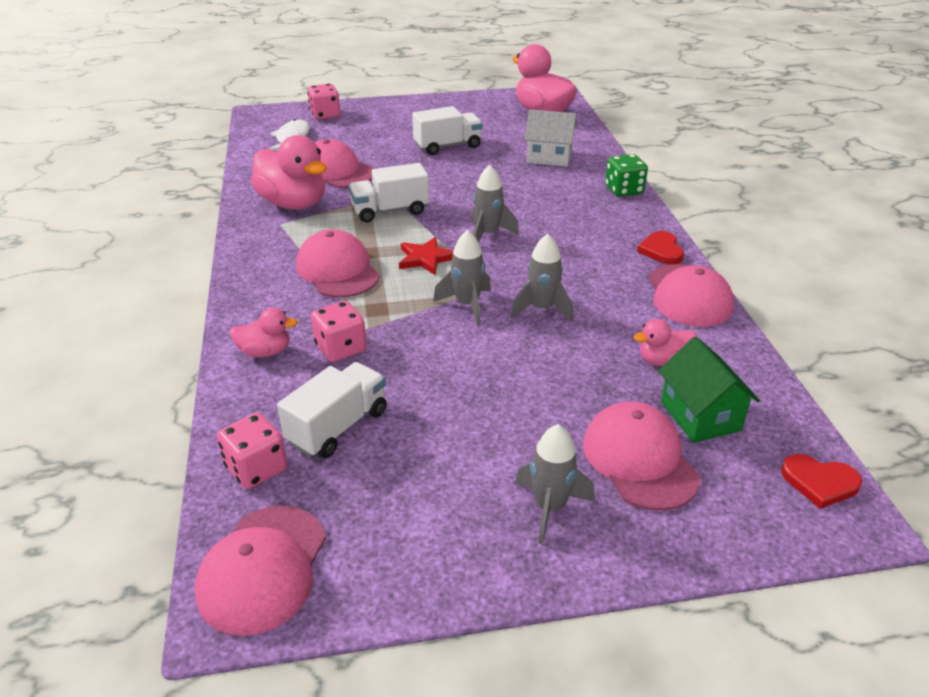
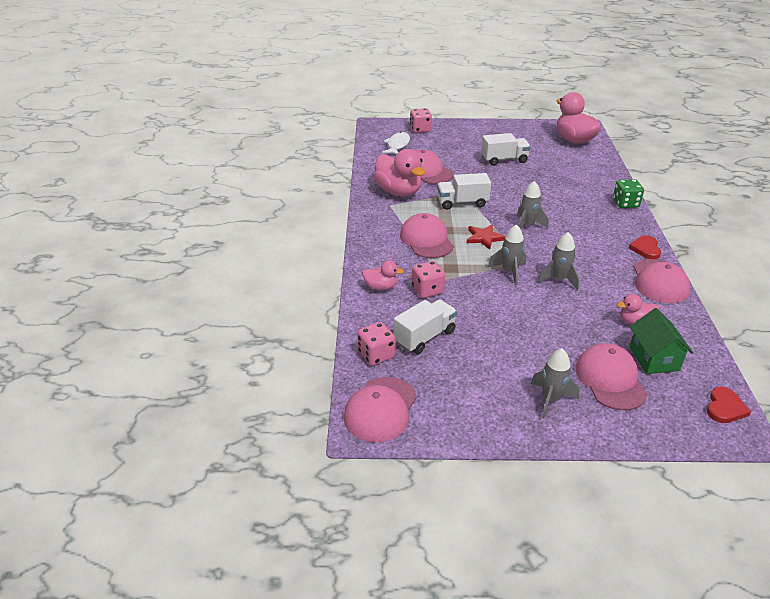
camera: 10 degrees right, 0 degrees up
white house [525,109,577,167] -> none
red heart [781,454,862,509] -> red heart turned 90 degrees counterclockwise [707,387,751,423]

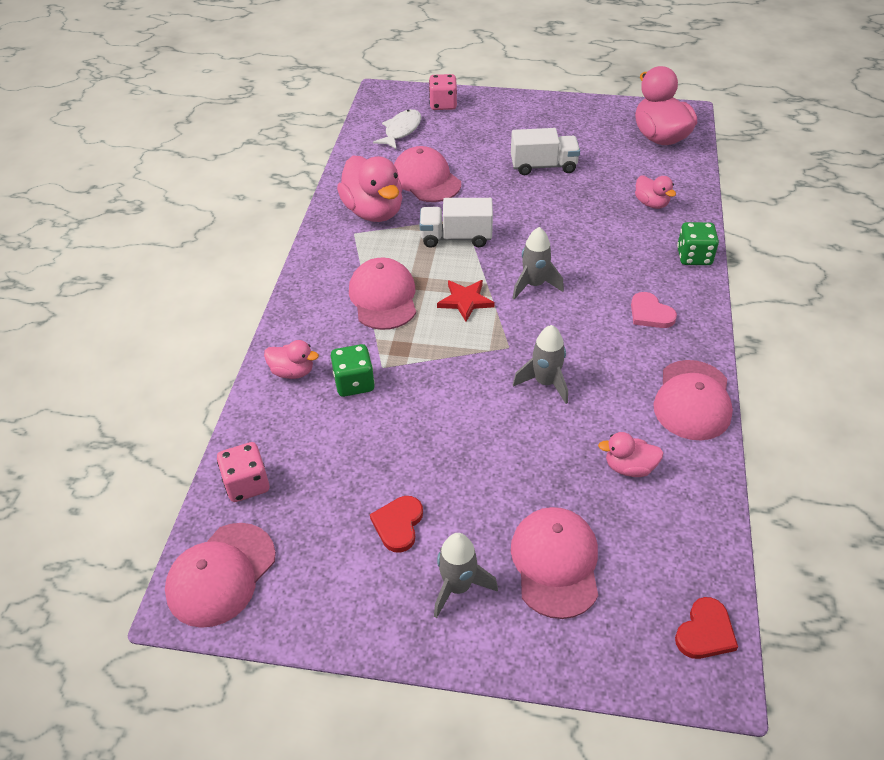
camera: 10 degrees right, 10 degrees up
white truck [393,299,457,354] -> none
pink dice [412,261,445,298] -> green dice [331,344,375,397]
grey rocket [488,224,526,285] -> none
red heart [629,235,661,259] -> red heart moved to [370,496,423,553]
green house [630,308,693,374] -> none
none -> pink heart [631,292,677,328]
none -> pink duck [635,176,676,209]

